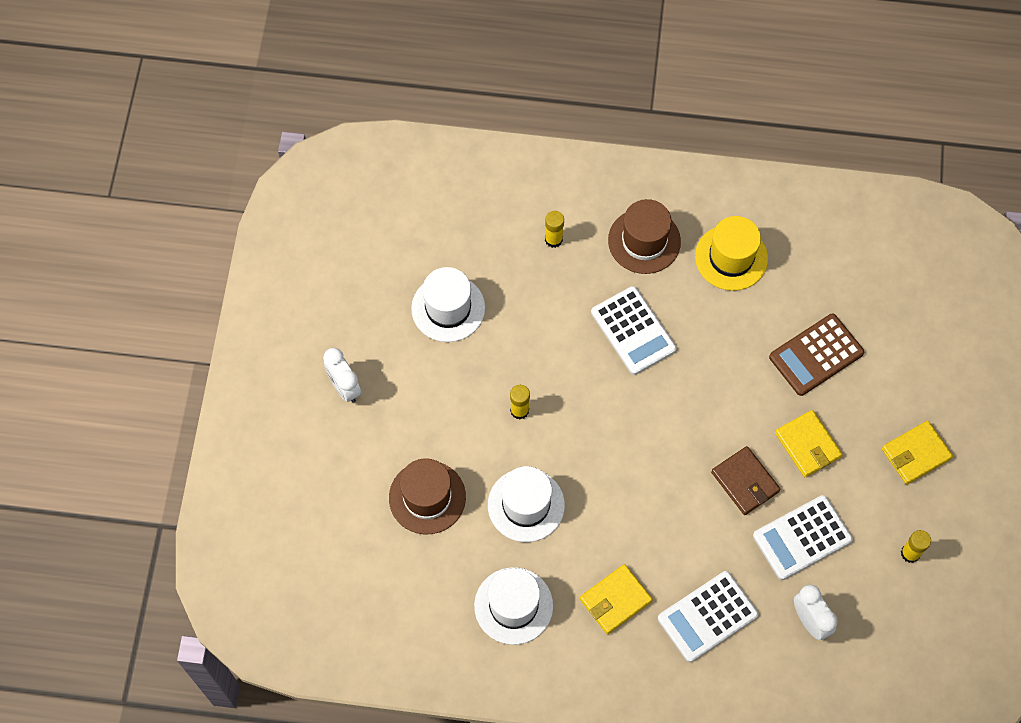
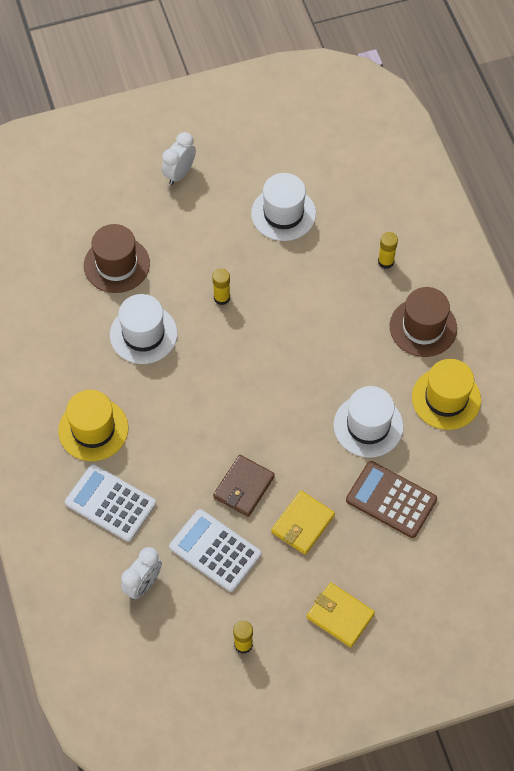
camera: 65 degrees right, 5 degrees down
white hat [474,567,553,645] -> white hat moved to [333,386,404,458]
yellow wallet [580,564,653,634] -> yellow hat [58,390,128,461]
white calculator [591,286,677,375] -> none

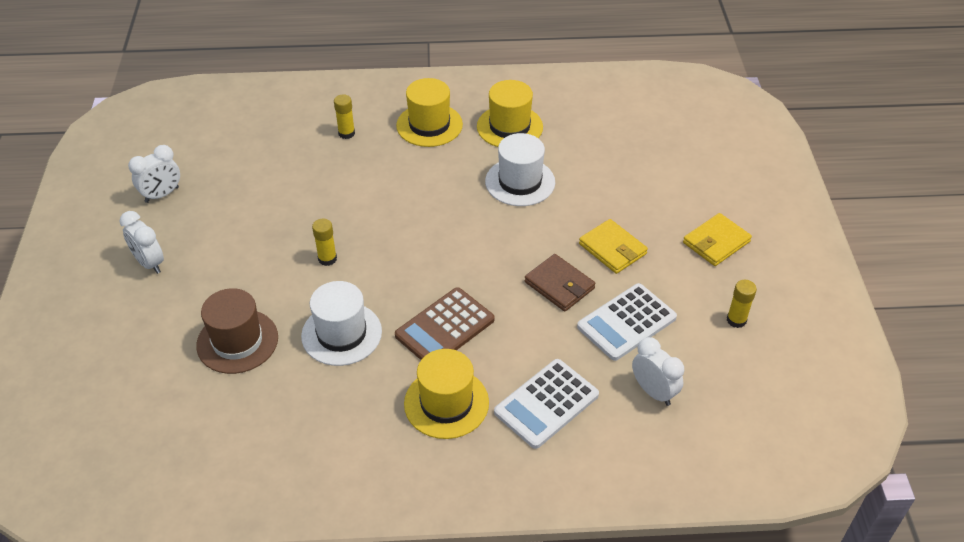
camera: 75 degrees left, 15 degrees down
white hat [251,173,316,241] -> none
brown calculator [346,461,437,538] -> brown calculator moved to [395,287,495,360]
brown hat [390,287,457,357] -> yellow hat [396,78,463,147]
none -> white clock [128,145,180,203]

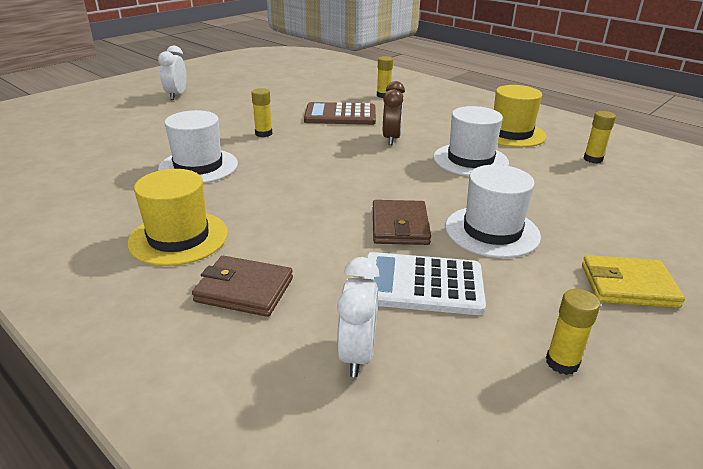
camera: 45 degrees right, 15 degrees down
white clock [128,145,180,203] -> none
brown hat [196,288,278,374] -> none
brown calculator [395,287,495,360] -> brown calculator moved to [304,102,376,125]
yellow hat [396,78,463,147] -> none
white calculator [494,359,599,449] -> brown wallet [192,256,293,317]
yellow wallet [579,219,648,274] -> white hat [445,165,541,258]
none -> brown clock [383,81,405,145]
none -> yellow glue stick [584,111,616,163]

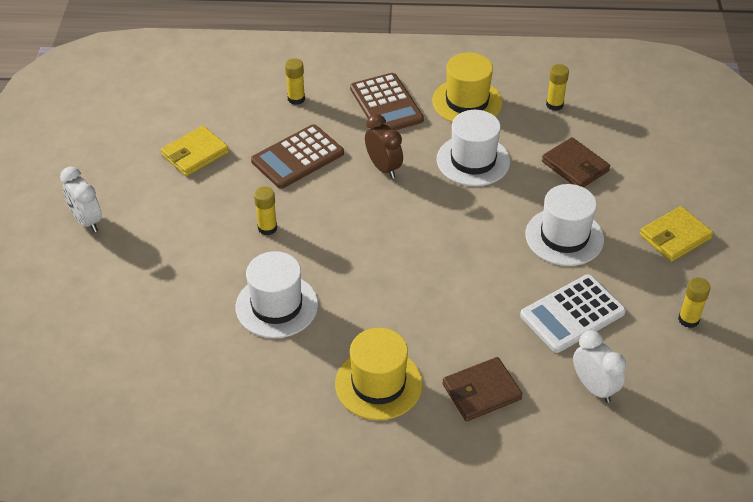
camera: 40 degrees left, 15 degrees up
brown wallet [373,200,431,245] -> brown wallet moved to [542,137,610,188]
none -> yellow wallet [161,126,229,176]
none -> brown calculator [350,73,424,130]

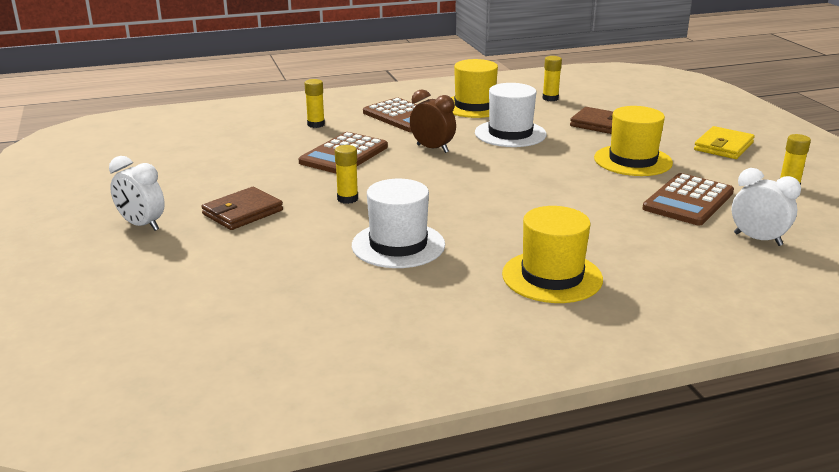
camera: 20 degrees left, 20 degrees down
yellow wallet [161,126,229,176] -> none
brown wallet [442,357,523,421] -> brown wallet moved to [201,187,283,230]
white calculator [520,274,626,353] -> brown calculator [642,173,734,225]
white hat [526,184,604,266] -> yellow hat [594,106,673,176]

